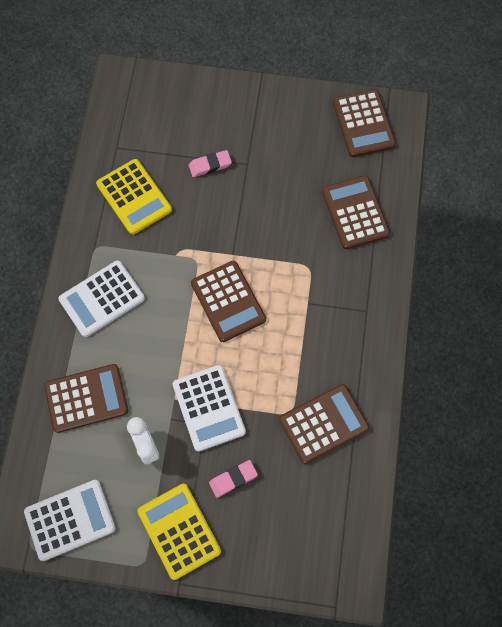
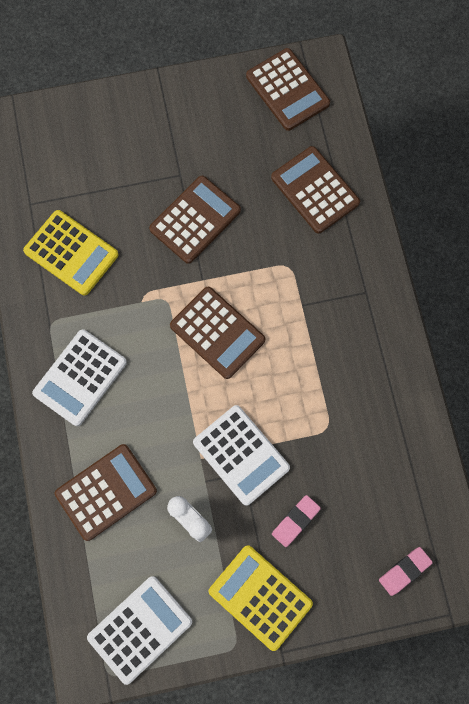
camera: 20 degrees left, 5 degrees up
pink eraser [189,150,232,177] -> pink eraser moved to [379,547,433,596]
brown calculator [279,384,369,464] -> brown calculator moved to [149,176,241,264]

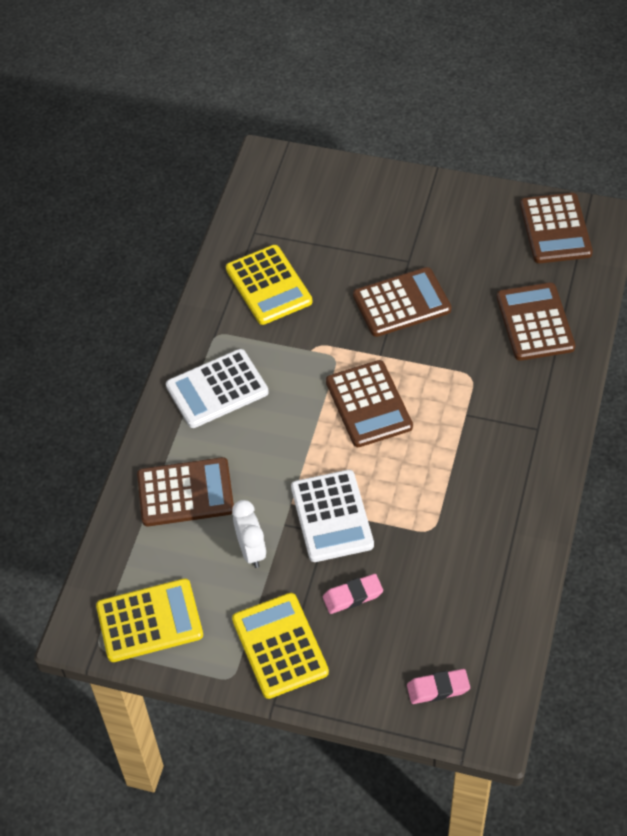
camera: 30 degrees right, 20 degrees down
white calculator [87,576,192,685] -> yellow calculator [96,579,203,662]

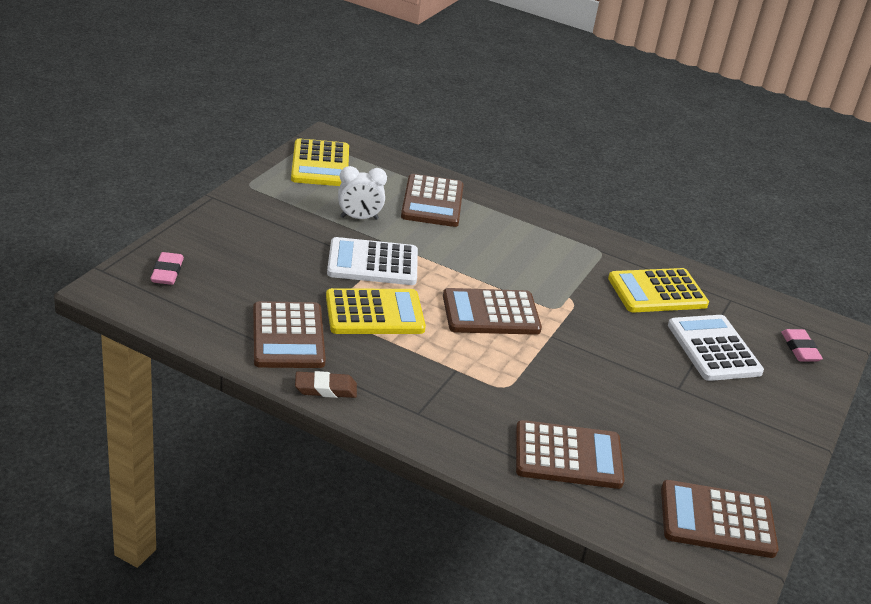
camera: 95 degrees right, 20 degrees down
white calculator [166,349,269,428] -> white calculator moved to [668,315,764,381]
yellow calculator [232,593,329,699] -> yellow calculator moved to [326,288,426,334]
pink eraser [323,574,383,614] -> pink eraser moved to [781,329,823,362]
brown calculator [353,267,451,337] -> brown calculator moved to [253,301,326,368]
none -> brown eraser [295,371,357,398]

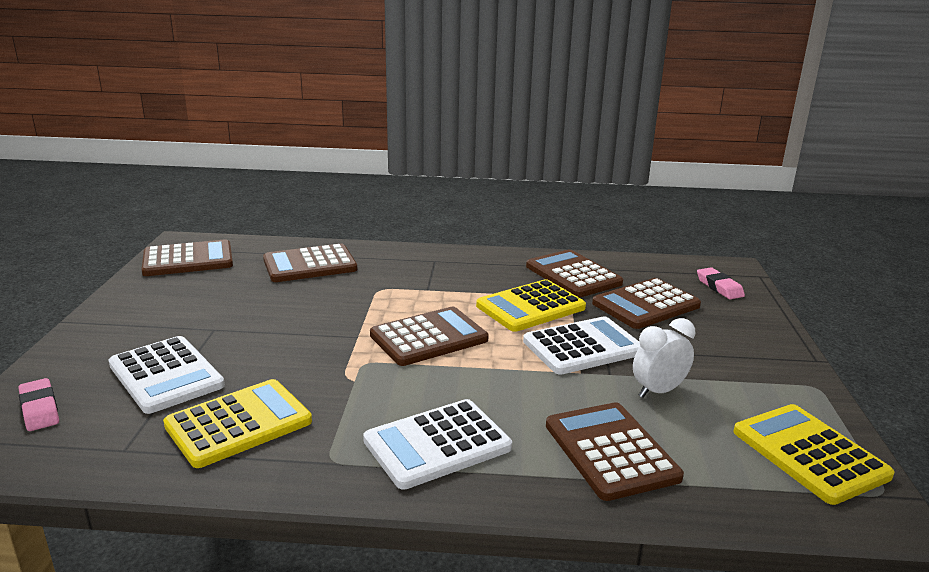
camera: 160 degrees right, 10 degrees down
brown eraser [295,371,357,398] -> none
none -> white calculator [363,399,512,490]
none -> brown calculator [592,278,701,329]

